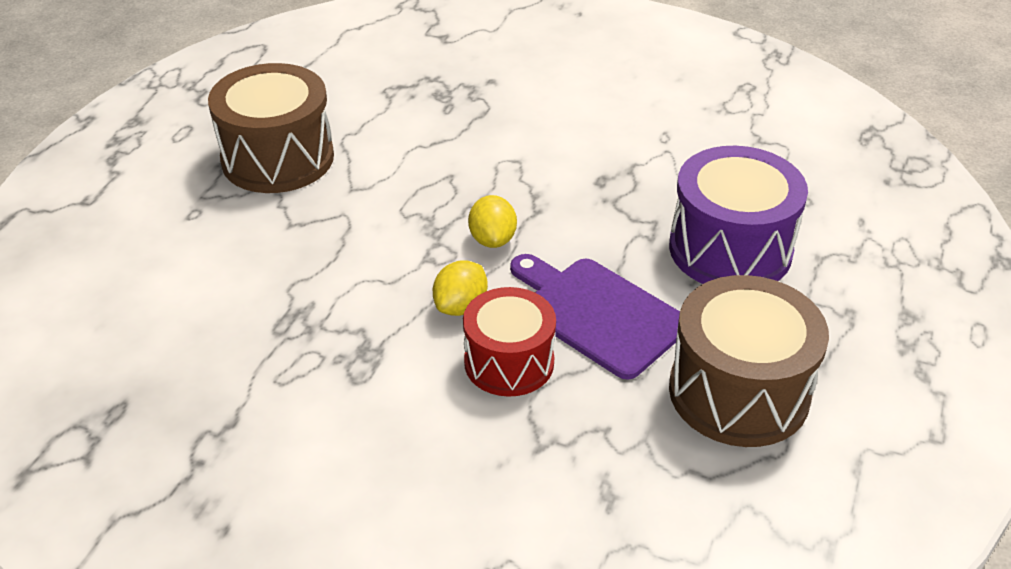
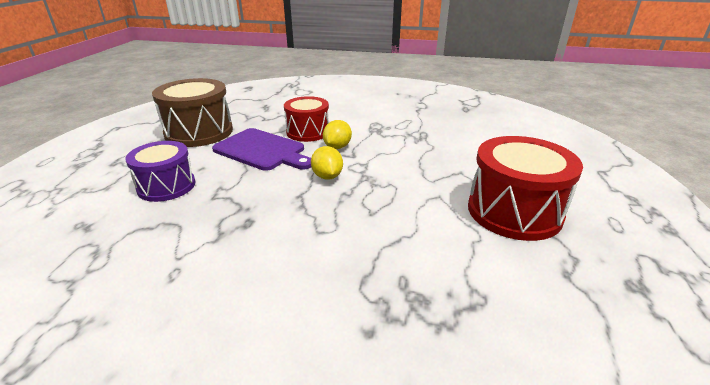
camera: 170 degrees right, 10 degrees down
brown drum [208,63,334,193] -> red drum [468,136,583,241]
purple drum [669,146,808,284] -> purple drum [125,141,196,202], size x0.66

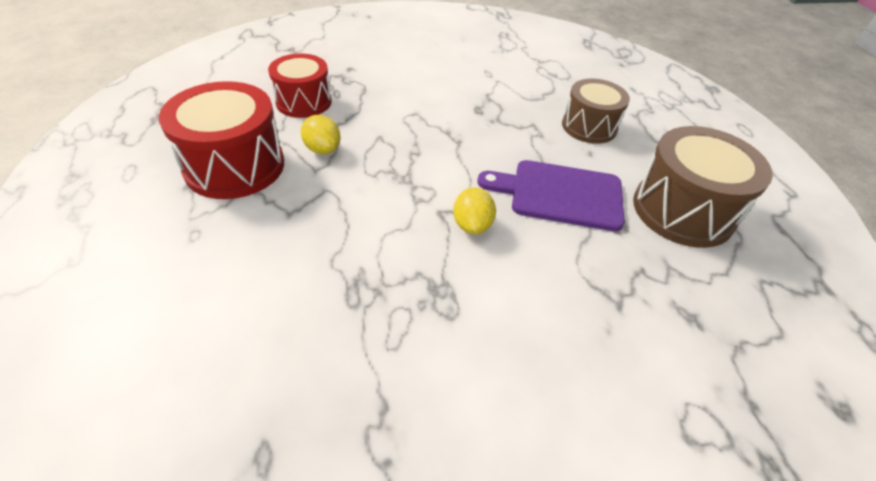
camera: 155 degrees right, 15 degrees up
purple drum [125,141,196,202] -> brown drum [562,79,630,144]
red drum [284,96,329,142] -> red drum moved to [268,54,332,118]
yellow lemon [311,146,343,180] -> yellow lemon moved to [301,115,341,154]

